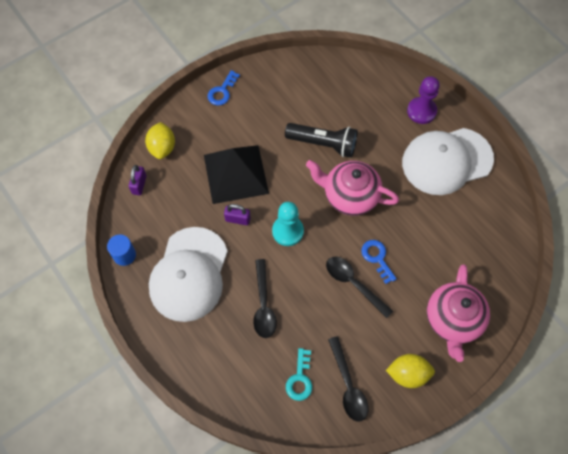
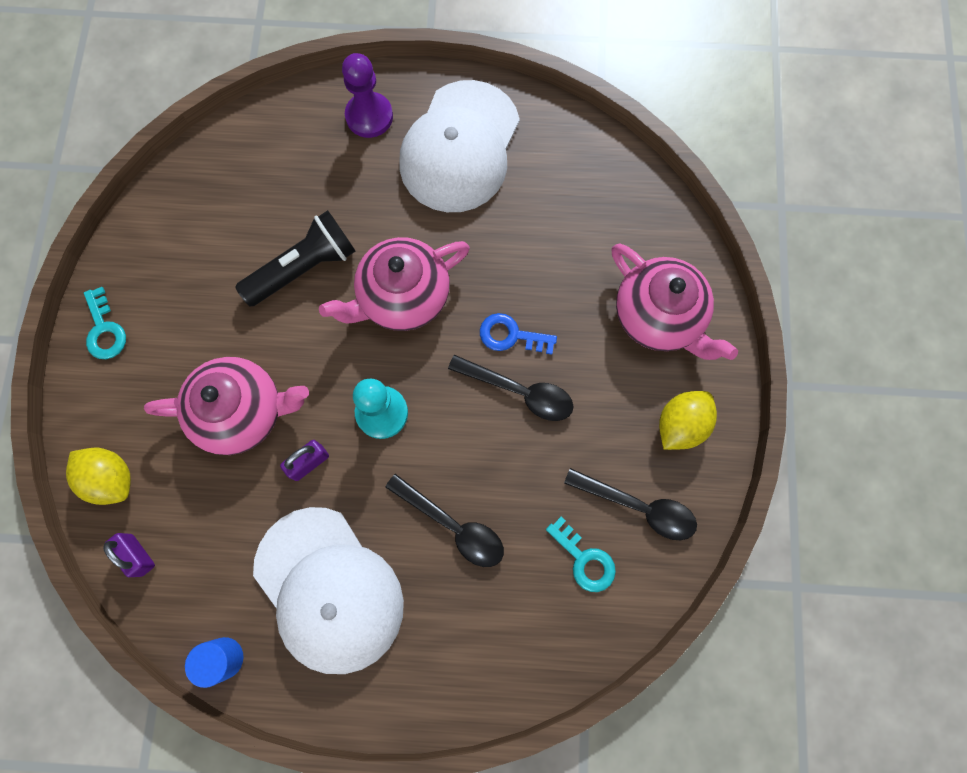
camera: 50 degrees left, 10 degrees up
black pyramid [204,145,269,204] -> pink teapot [144,357,309,455]
blue key [207,70,240,106] -> turquoise key [84,287,126,359]
black spoon [326,257,393,318] -> black spoon turned 150 degrees counterclockwise [448,355,574,421]

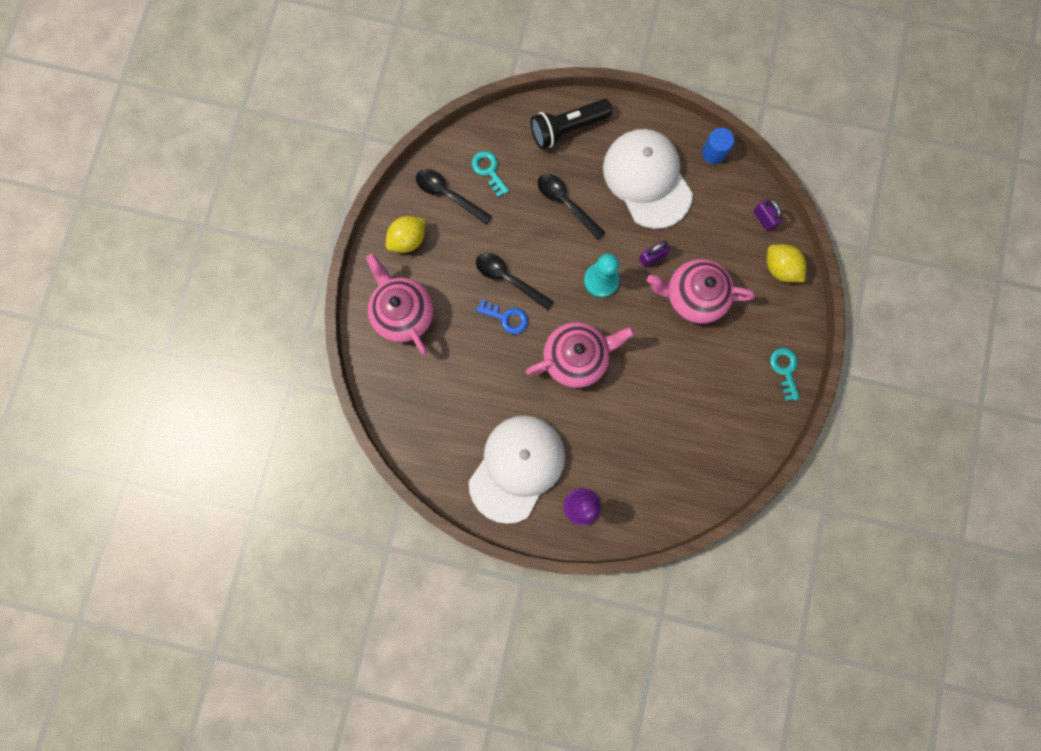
camera: 170 degrees left, 5 degrees up
black flashlight [235,210,356,307] -> black flashlight moved to [531,99,612,149]

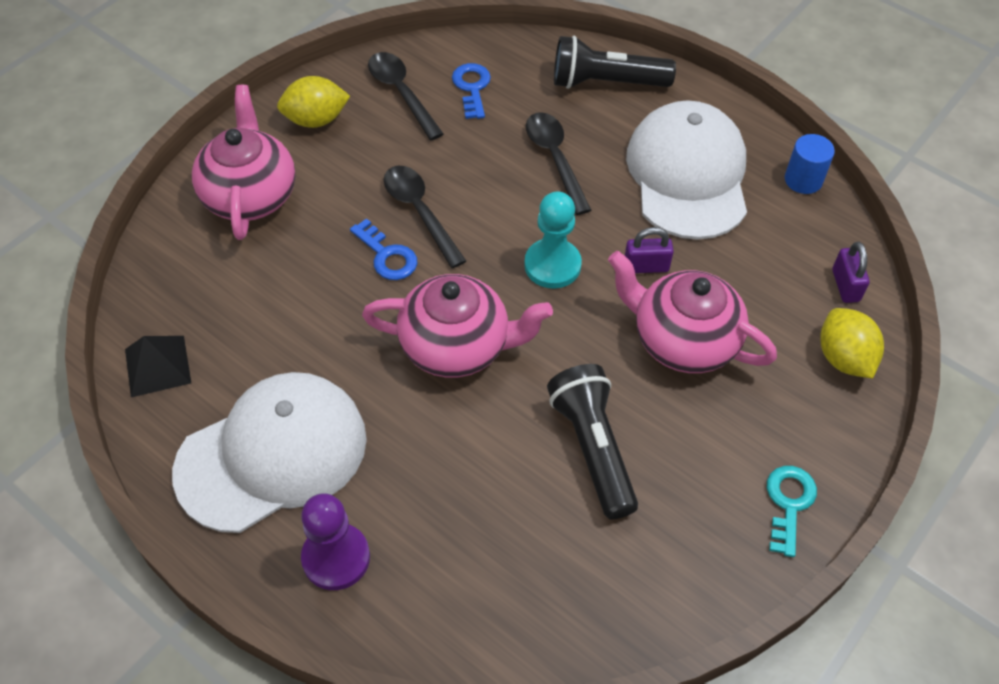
camera: 25 degrees right, 25 degrees down
turquoise key [472,151,509,197] -> blue key [452,63,491,119]
none -> black pyramid [125,336,191,397]
none -> black flashlight [547,364,638,519]

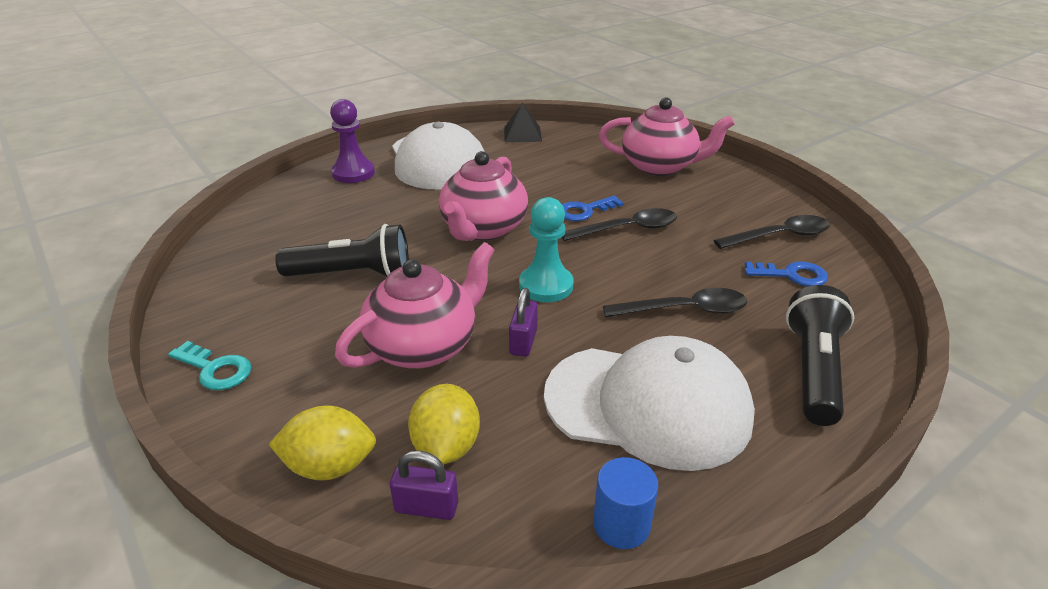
camera: 105 degrees right, 20 degrees down
yellow lemon [277,76,350,128] -> yellow lemon moved to [408,384,480,464]

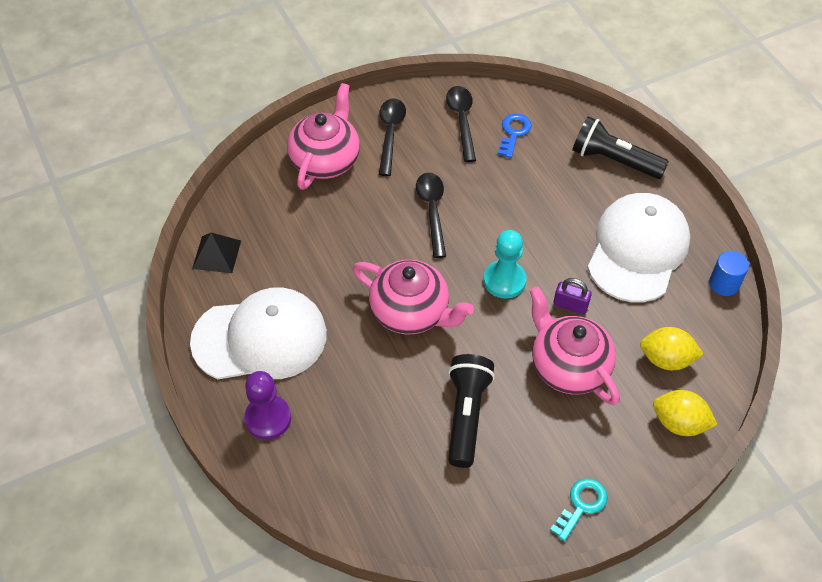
camera: 80 degrees left, 20 degrees up
yellow lemon [268,405,376,481] -> yellow lemon turned 75 degrees counterclockwise [653,390,718,436]
purple padlock [390,451,458,520] -> none
blue key [562,196,623,221] -> none
black spoon [603,288,747,317] -> black spoon moved to [379,98,406,176]

